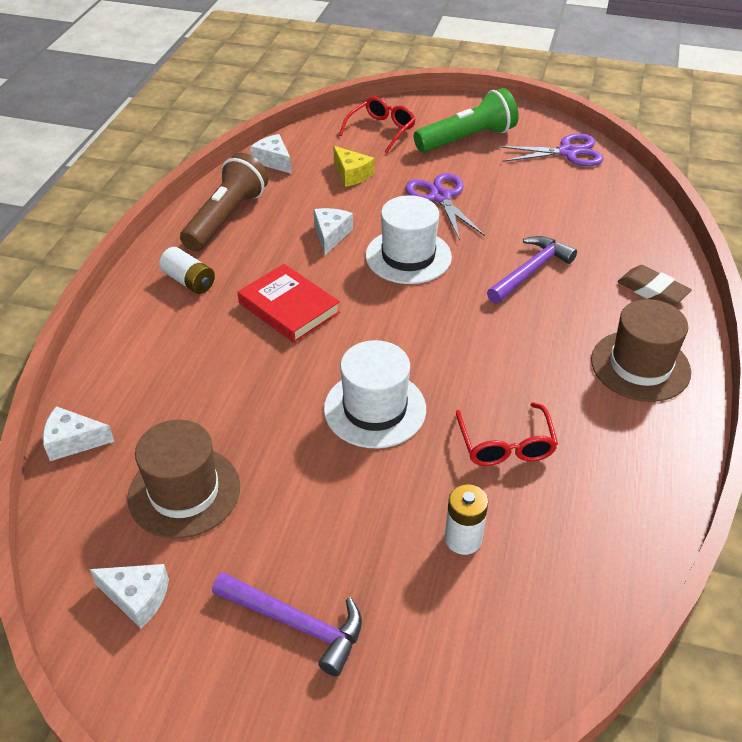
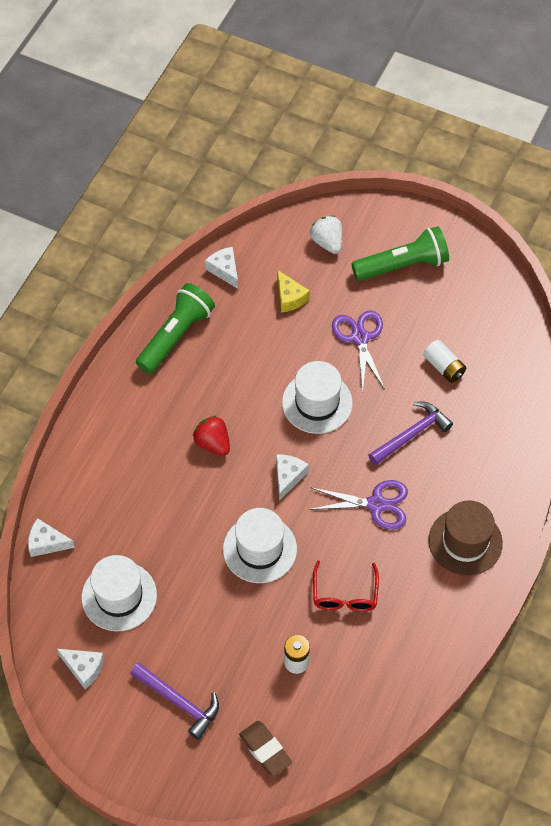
camera: 10 degrees right, 15 degrees up
brown hat [127,419,240,539] -> white hat [82,555,157,631]
white battery [159,247,215,294] -> white battery moved to [423,340,466,383]
brown flashlight [180,153,268,251] -> green flashlight [136,283,215,374]
red book [238,264,340,343] -> red strawberry [193,416,230,456]
white cheese [314,208,353,255] -> white cheese moved to [276,454,309,501]
red glasses [339,97,416,153] -> white strawberry [310,216,342,254]
purple scissors [498,133,604,166] -> purple scissors moved to [308,480,408,530]
brown eraser [617,265,692,306] -> brown eraser moved to [239,721,292,776]

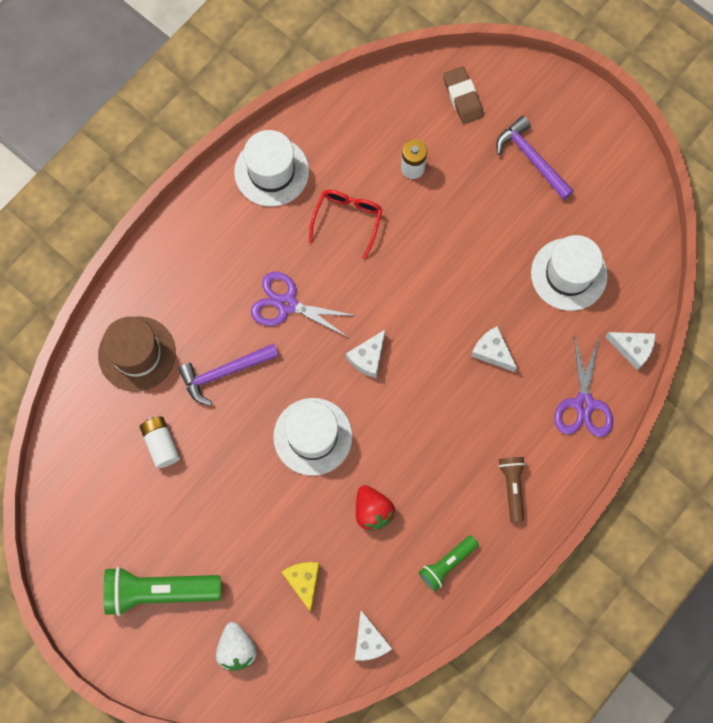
camera: 165 degrees left, 15 degrees up
white cheese [57,649,104,689] -> white cheese moved to [471,326,517,372]
green flashlight [136,283,215,374] -> green flashlight [419,535,479,591], size x0.57
red strawberry [193,416,230,456] -> red strawberry moved to [356,485,395,531]
white hat [223,508,297,583] -> white hat moved to [234,130,309,207]
purple scissors [332,310,385,392] -> purple scissors moved to [554,335,613,437]
brown hat [429,500,503,576] -> brown hat moved to [98,316,176,392]
none -> brown flashlight [498,457,525,522]

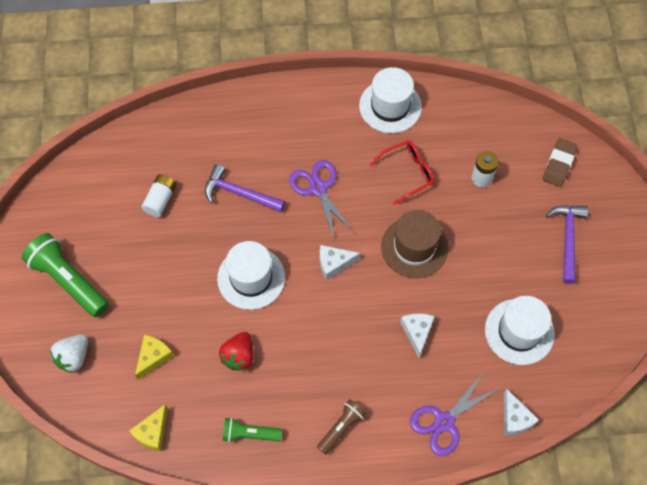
camera: 45 degrees right, 10 degrees down
brown hat [98,316,176,392] -> brown hat moved to [381,210,448,278]
white cheese [355,610,392,661] -> yellow cheese [129,404,168,451]

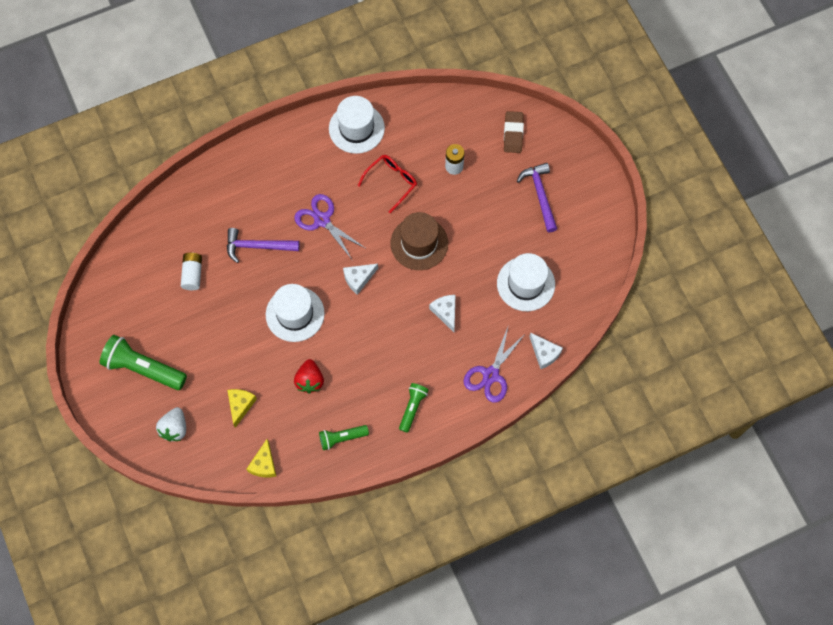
camera: 20 degrees left, 5 degrees up
brown flashlight [317,399,367,455] -> green flashlight [399,383,429,433]

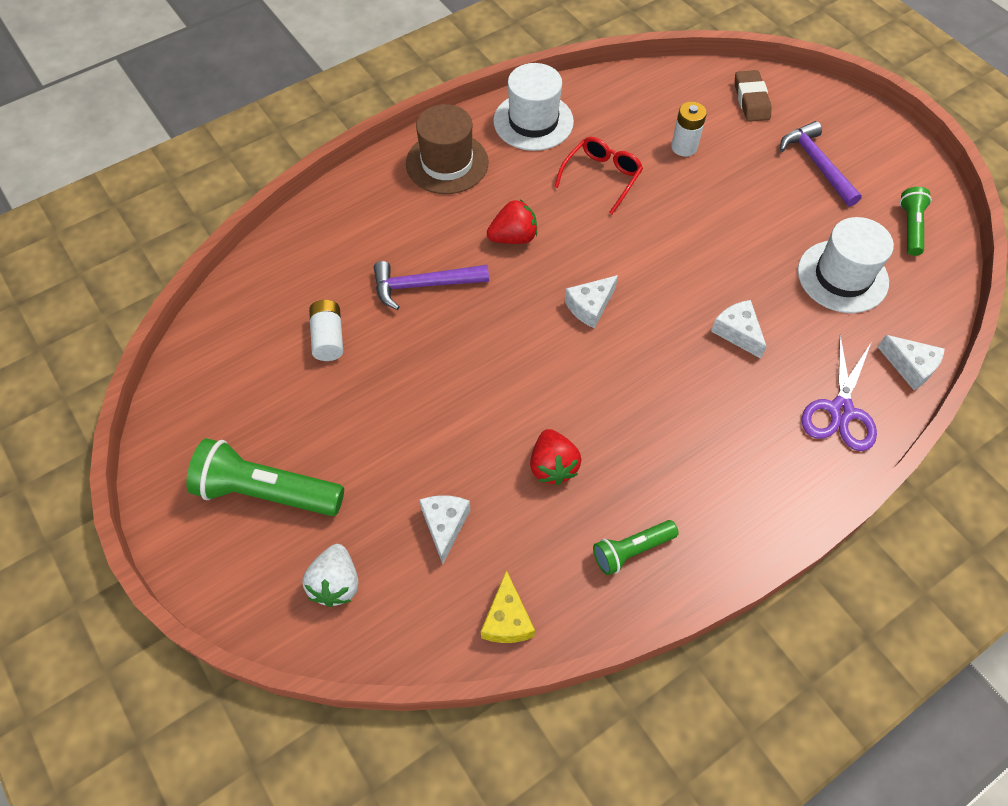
camera: 10 degrees left, 10 degrees down
yellow cheese [227,389,257,428] -> white cheese [419,495,470,564]
white hat [266,284,325,342] -> none
purple scissors [294,194,365,258] -> red strawberry [487,200,537,244]
brown hat [391,212,448,270] -> brown hat moved to [406,104,489,194]
green flashlight [399,383,429,433] -> green flashlight moved to [900,187,932,256]

